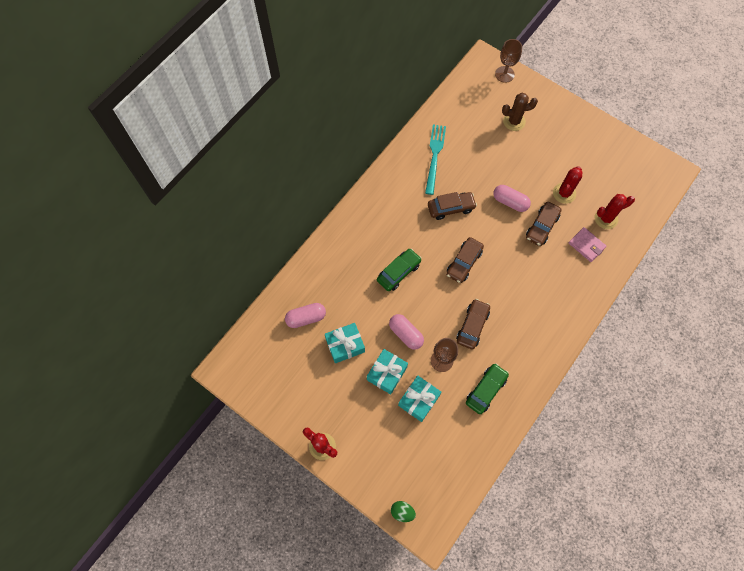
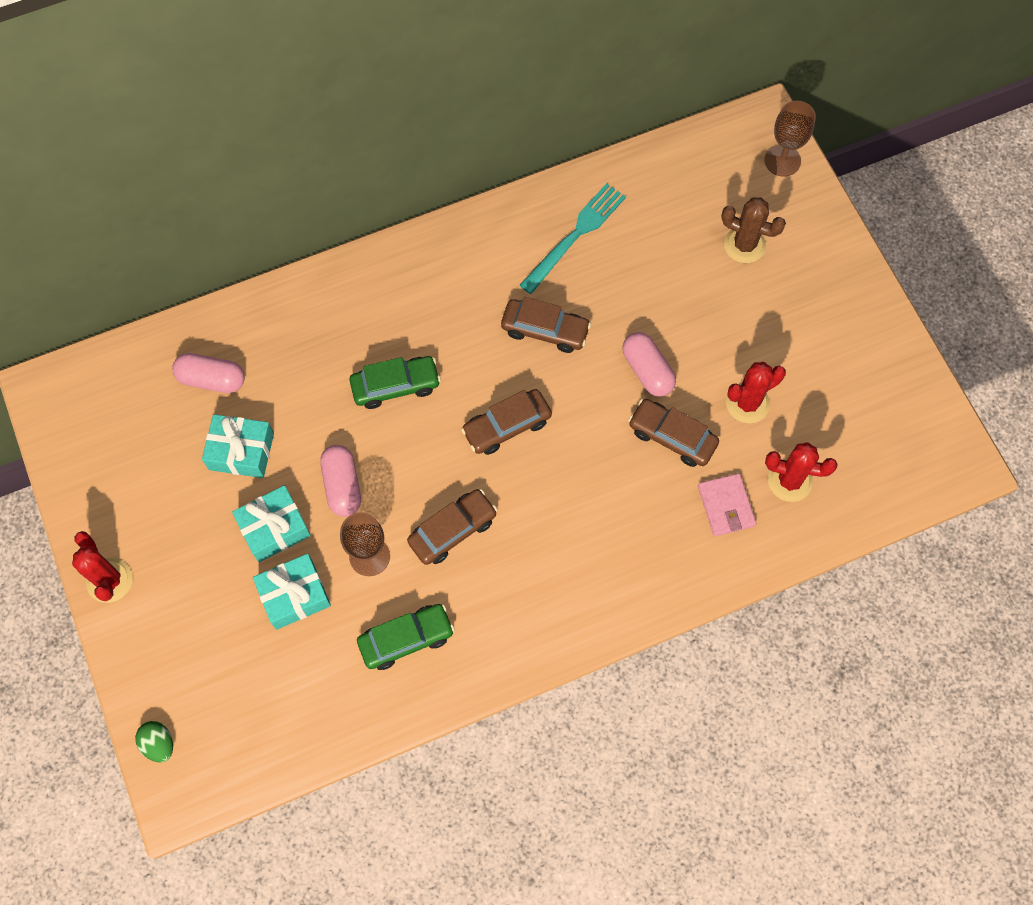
camera: 30 degrees right, 0 degrees up
brown car [526,202,562,246] -> brown car turned 60 degrees clockwise [628,399,719,467]

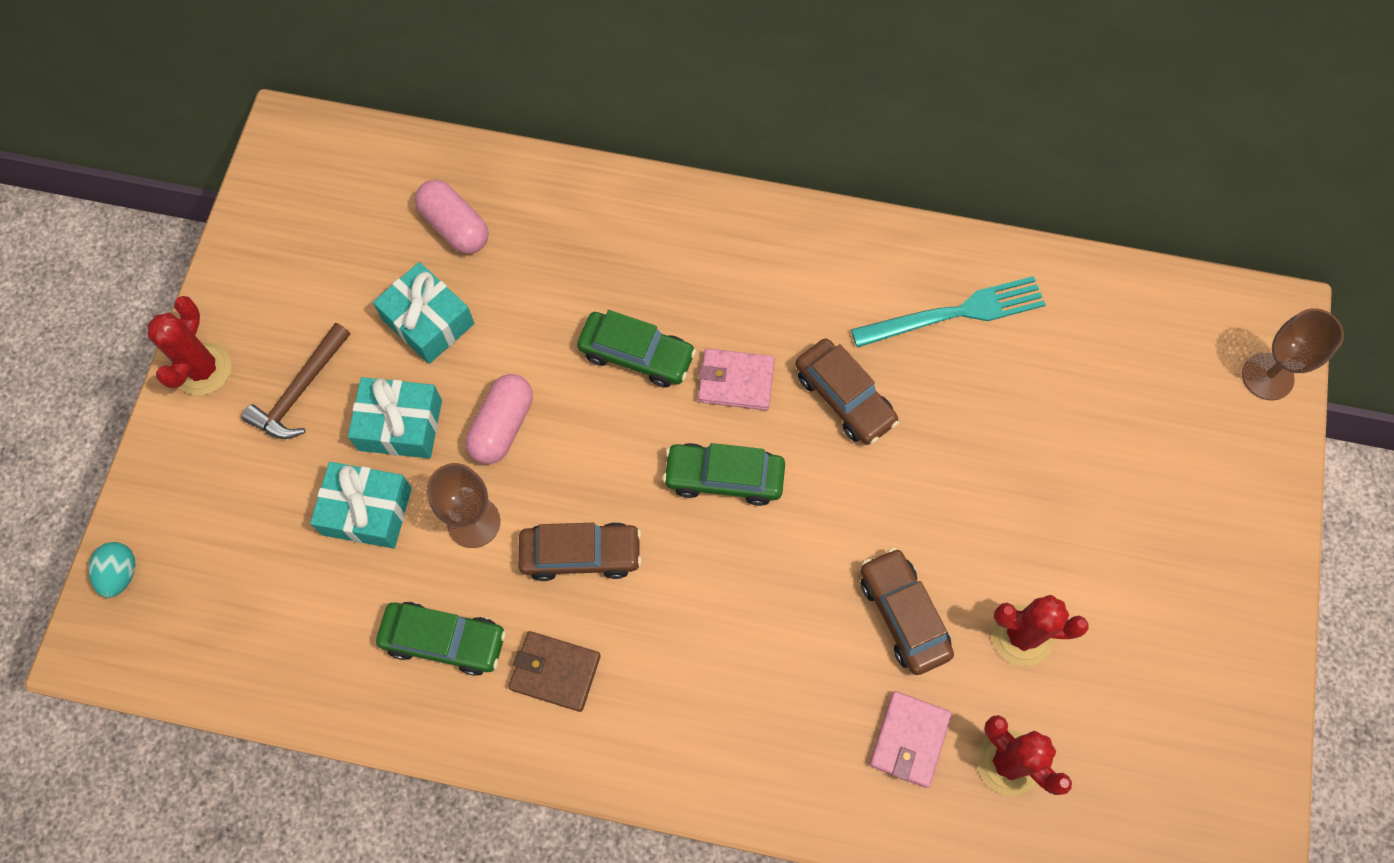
camera: 35 degrees right, 0 degrees up
green egg [135,721,173,763] -> turquoise egg [88,542,136,598]
brown car [461,389,552,455] -> green car [663,443,785,506]
pink capsule [622,332,676,397] -> none
brown cactus [721,197,786,263] -> none
none -> brown hammer [242,323,350,439]
none -> brown wallet [508,631,601,712]
none -> pink wallet [698,348,775,410]

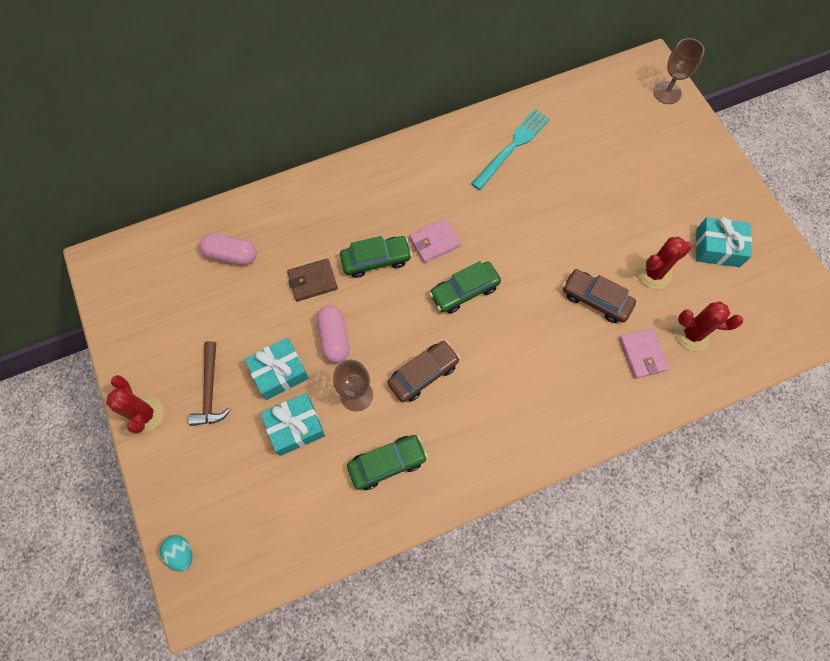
camera: 35 degrees left, 0 degrees up
turquoise gift [373,262,474,364] -> turquoise gift moved to [696,217,752,267]
brown wallet [508,631,601,712] -> brown wallet moved to [287,258,338,301]
brown car [795,338,899,445] -> none

